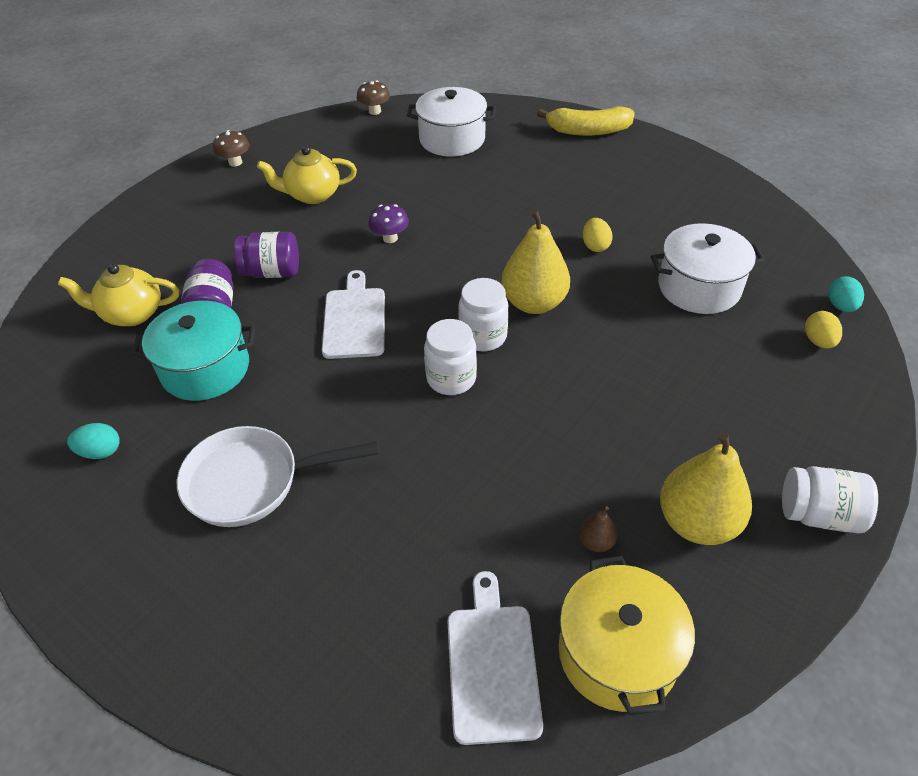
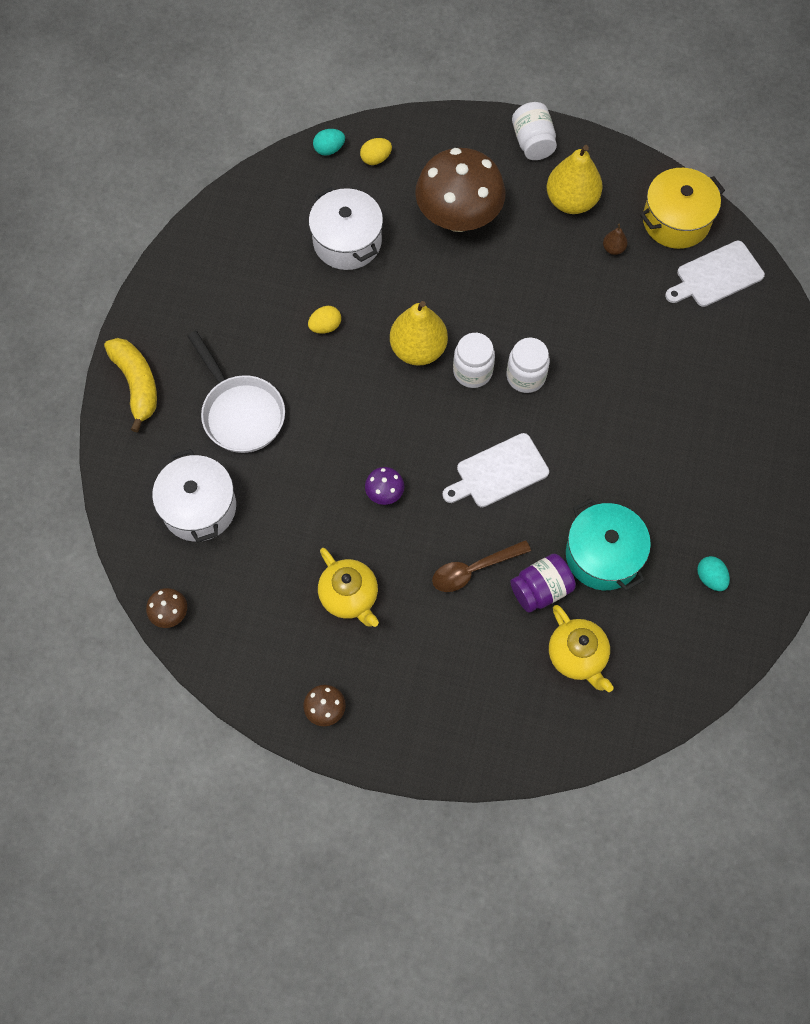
camera: 115 degrees left, 20 degrees up
white pan [177,426,379,527] -> white pan moved to [188,331,285,453]
purple jar [234,232,299,278] -> brown spoon [432,540,531,592]
none -> brown mushroom [415,148,506,232]

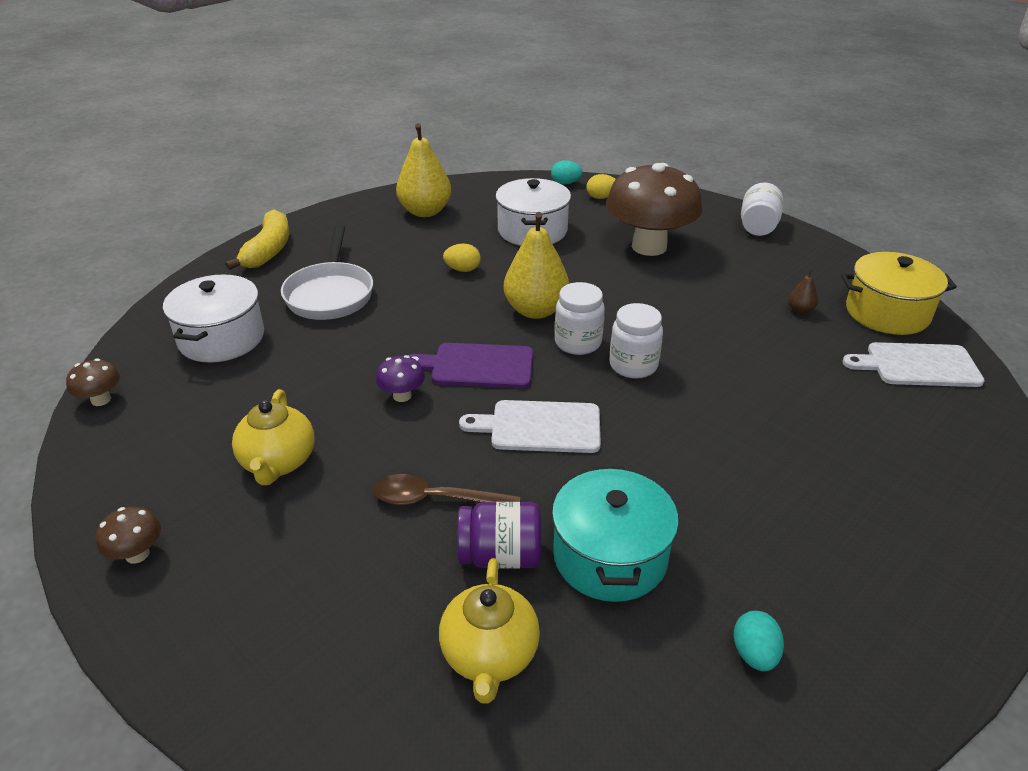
camera: 30 degrees right, 30 degrees down
yellow pear [547,145,603,214] -> yellow pear moved to [396,123,451,217]
none -> purple cutting board [408,343,533,388]

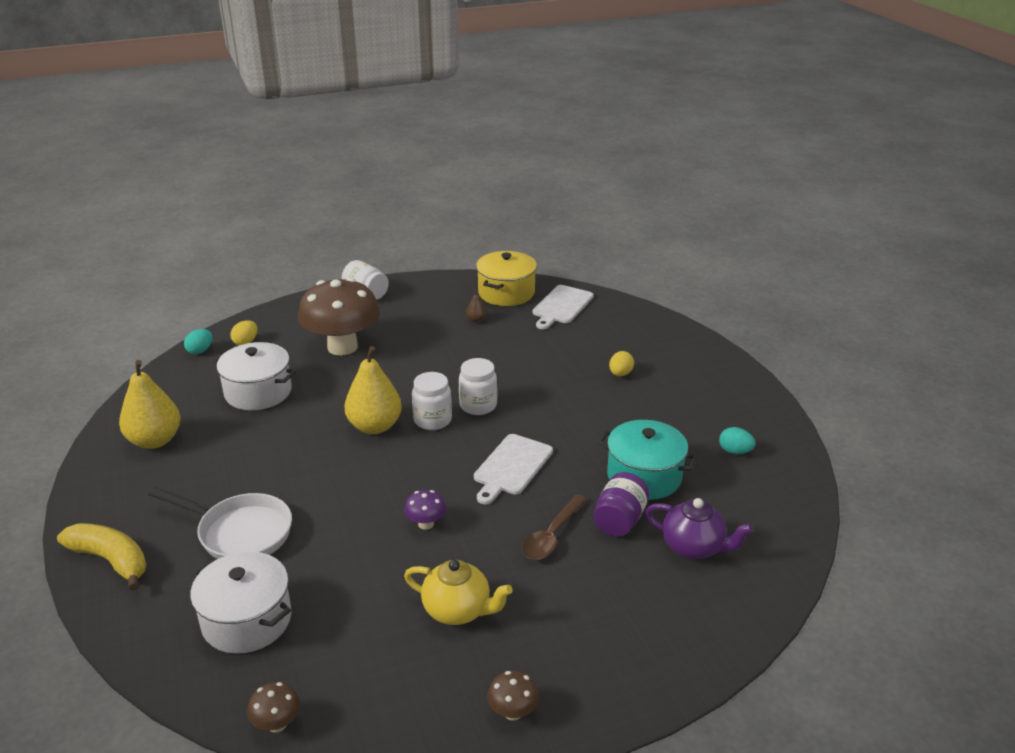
camera: 65 degrees left, 5 degrees down
purple cutting board [408,343,533,388] -> none
yellow teapot [439,558,540,703] -> purple teapot [645,498,753,559]
yellow egg [443,244,481,272] -> yellow egg moved to [609,351,634,376]

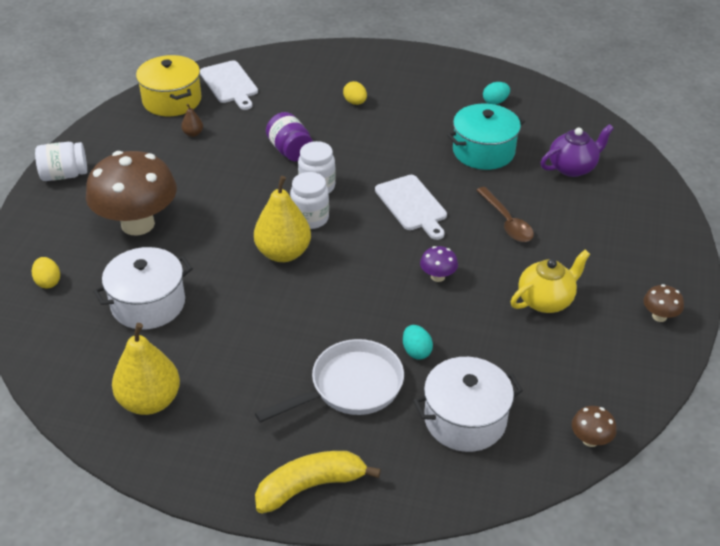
camera: 55 degrees left, 10 degrees up
turquoise egg [184,329,213,354] -> turquoise egg moved to [403,325,433,360]
purple jar [593,472,650,537] -> purple jar moved to [266,112,313,161]

